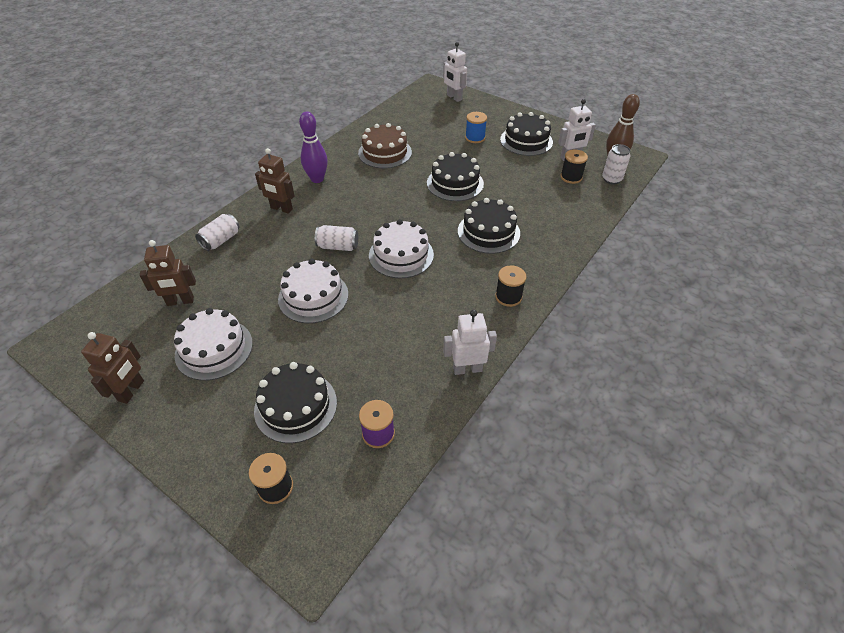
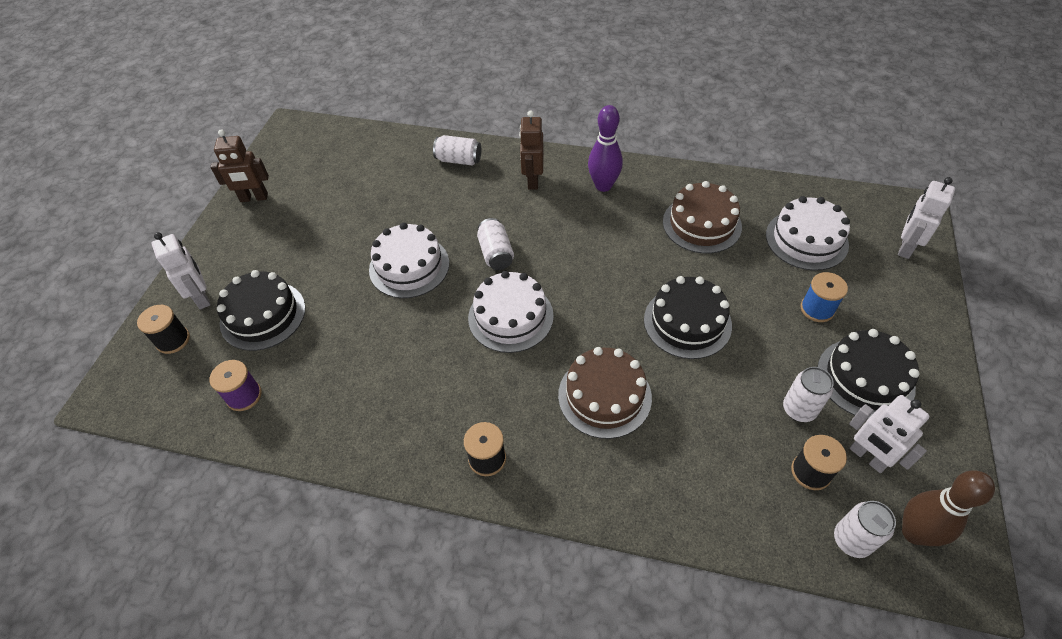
camera: 70 degrees right, 5 degrees up
brown robot [139,240,196,306] -> none
white cake [174,308,253,381] -> white cake moved to [766,196,850,271]
white robot [443,310,497,375] -> white robot moved to [151,232,211,309]
black cake [458,198,520,254] -> brown cake [558,347,652,439]
none -> white can [783,367,834,422]

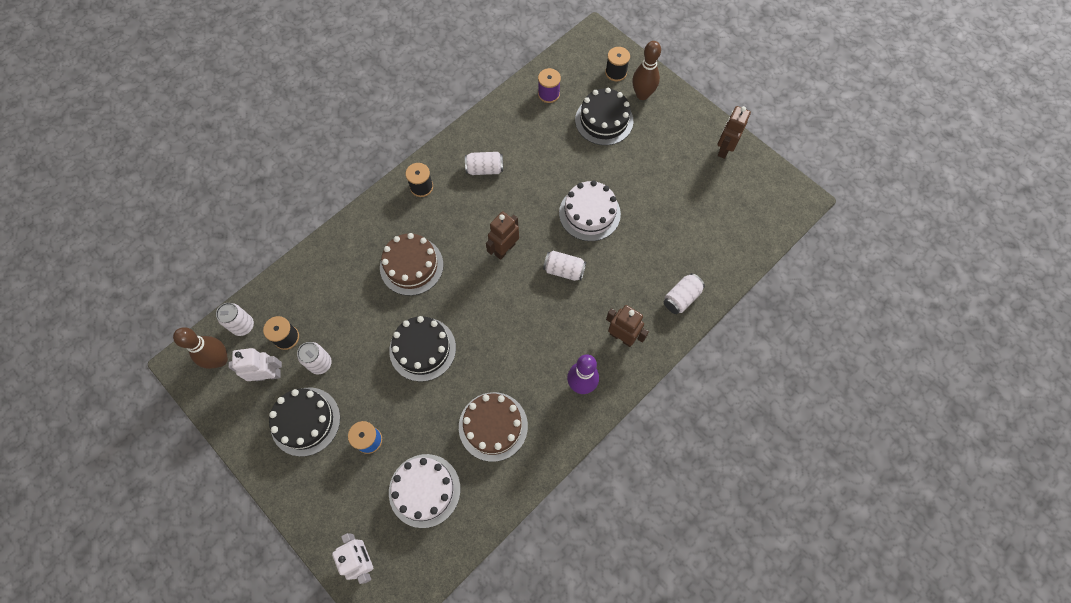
camera: 120 degrees right, 15 degrees up
white robot [151,232,211,309] -> brown bowling pin [633,41,661,100]
white cake [468,271,554,353] -> brown robot [486,211,519,260]
none -> white can [465,152,503,175]

